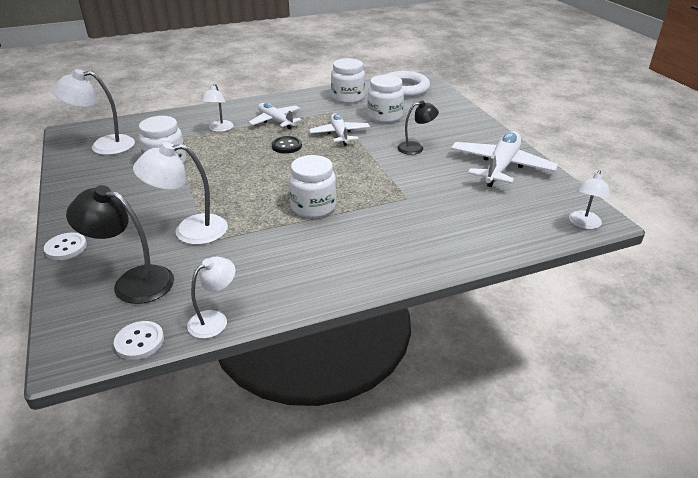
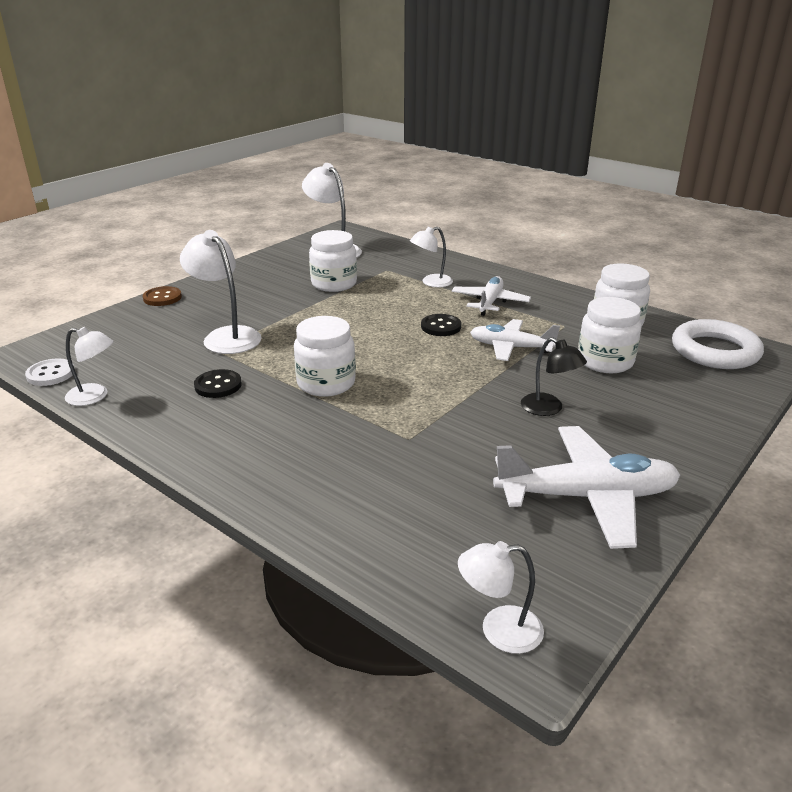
camera: 60 degrees right, 5 degrees down
white button [44,232,87,260] -> brown button [143,286,182,306]
black lamp [66,185,174,304] -> none
white plane [309,113,370,146] -> white plane turned 120 degrees counterclockwise [470,319,560,361]
none -> black button [194,369,242,398]

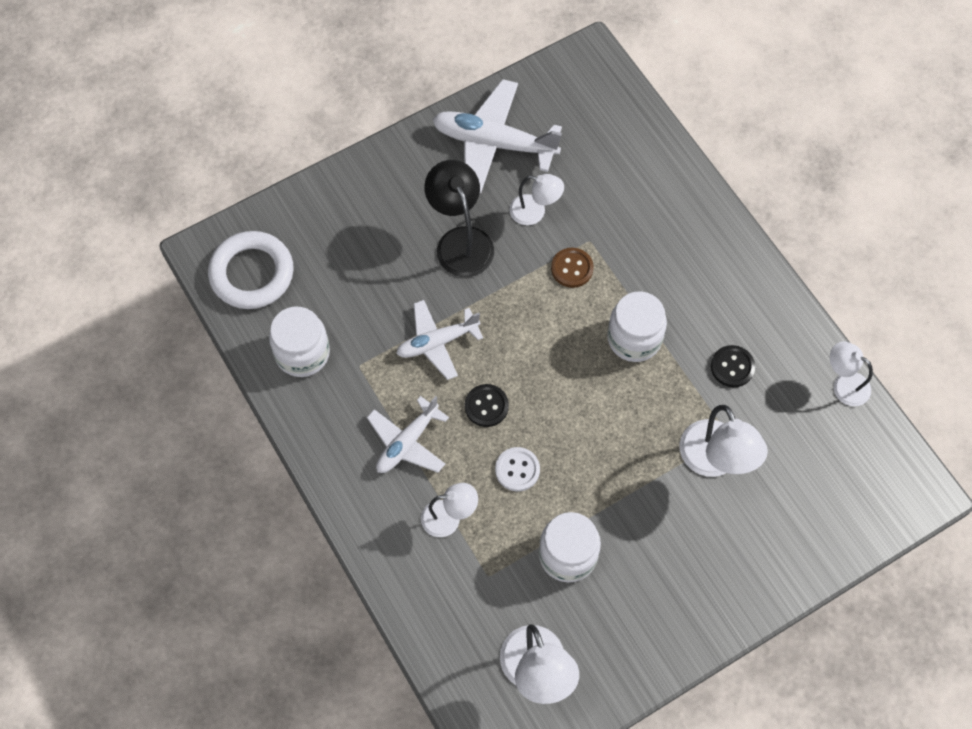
camera: 160 degrees left, 35 degrees up
white button [25,358,74,386] -> white button moved to [495,447,540,491]
brown button [143,286,182,306] -> brown button moved to [551,248,594,288]
white lamp [458,541,544,654] -> white lamp moved to [509,174,564,225]
white plane [470,319,560,361] -> white plane turned 120 degrees clockwise [396,300,483,380]
black lamp [521,337,587,416] -> black lamp [424,160,494,277], size x1.60
white jar [578,297,641,373] -> none

